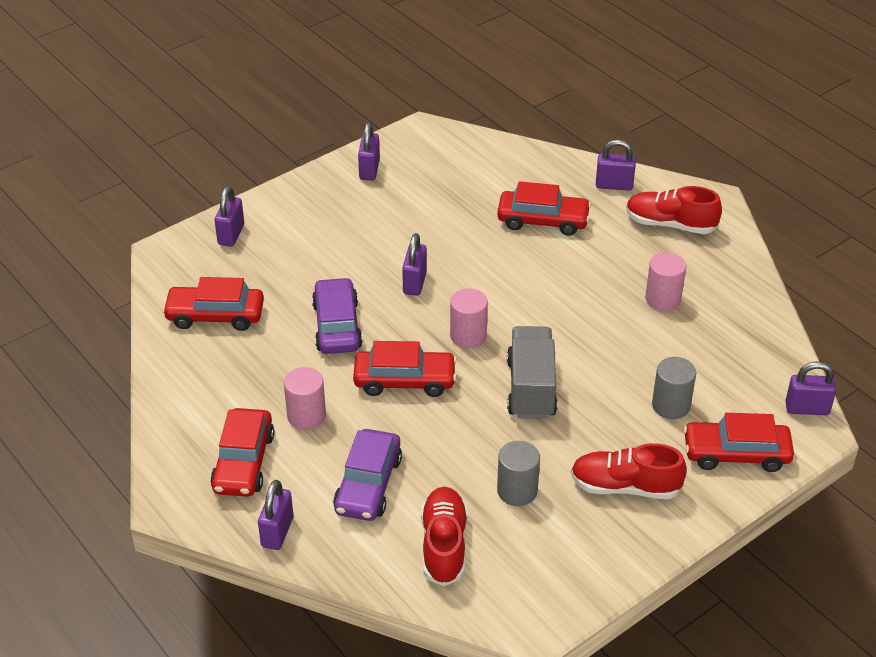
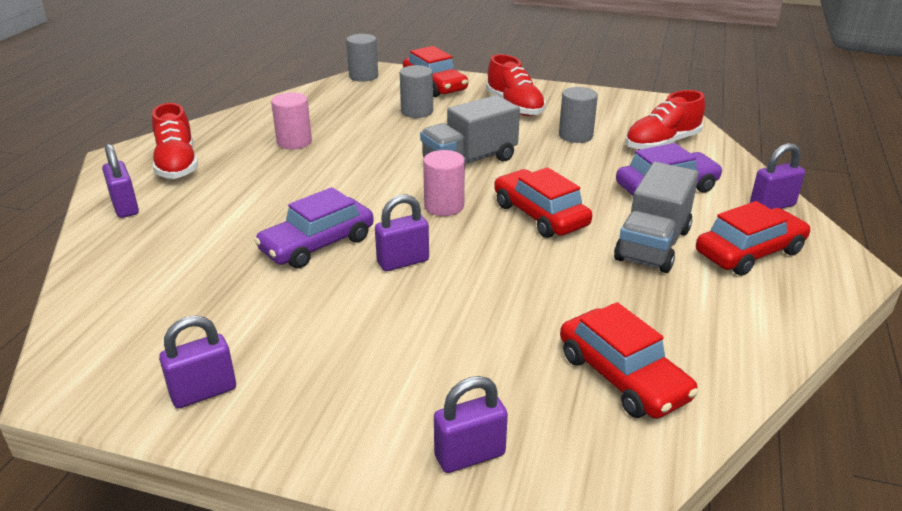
camera: 125 degrees left, 10 degrees down
pink cylinder [284,367,326,430] -> grey truck [614,162,699,273]
purple car [312,277,363,354] -> purple car moved to [254,187,374,269]
red car [497,181,591,236] -> none
purple padlock [785,361,837,415] -> grey cylinder [346,34,378,82]

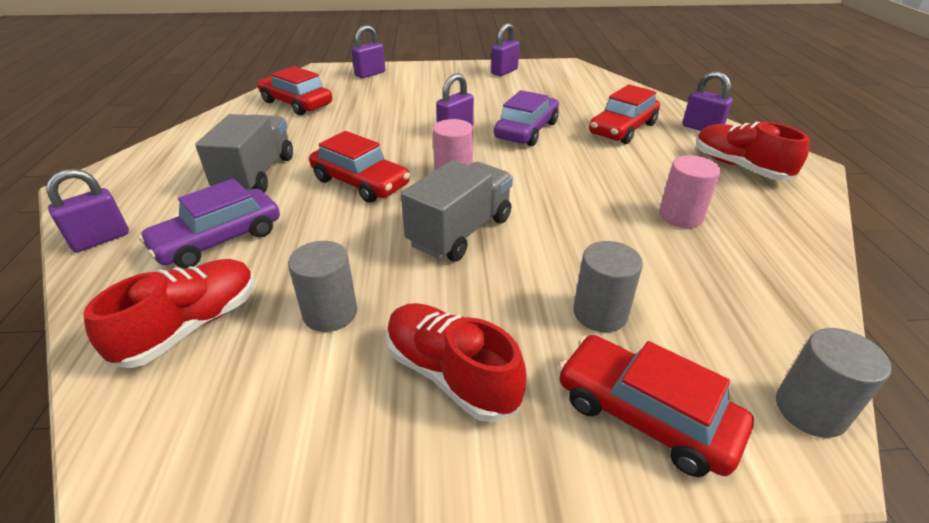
camera: 160 degrees right, 5 degrees up
red car [696,201,811,276] -> red car moved to [589,84,660,144]

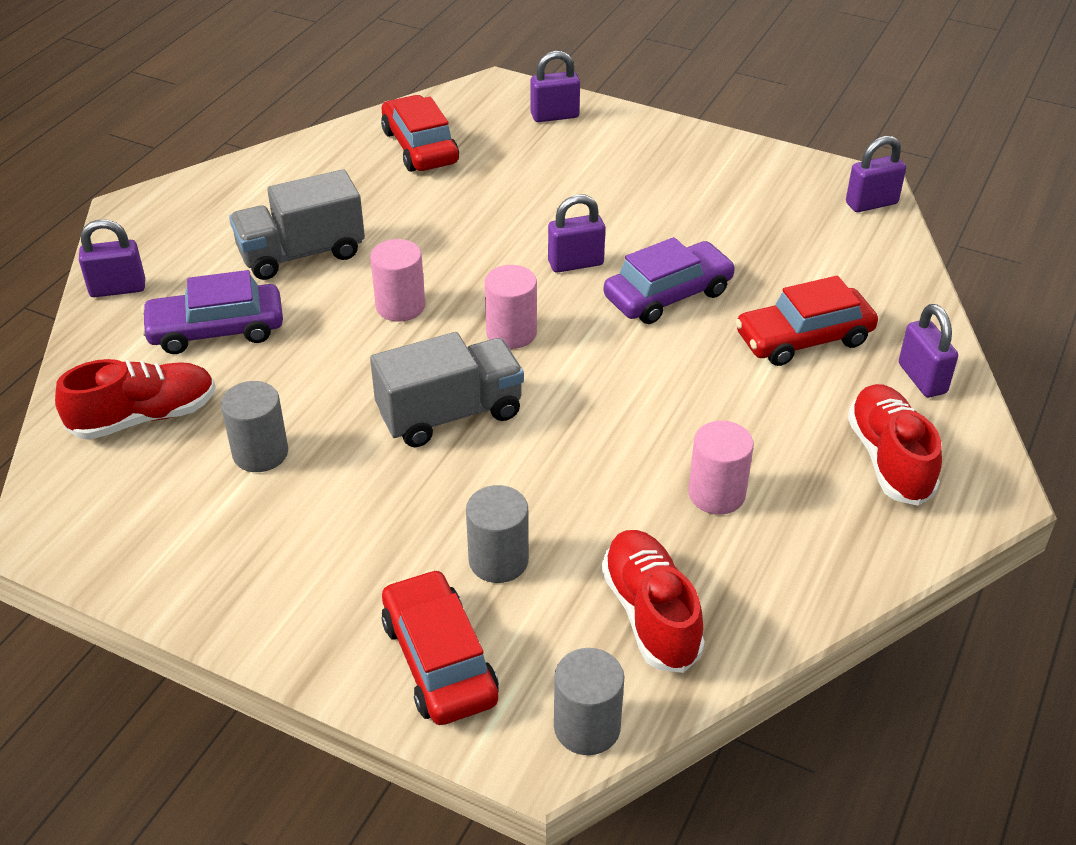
camera: 30 degrees right, 5 degrees up
grey truck [195,114,293,193] -> grey truck turned 150 degrees counterclockwise [229,169,365,280]
red car [309,131,410,203] -> pink cylinder [370,239,425,322]
red shoe [386,303,526,422] -> red shoe moved to [602,530,705,673]
purple padlock [491,23,519,76] -> purple padlock moved to [846,136,906,212]

